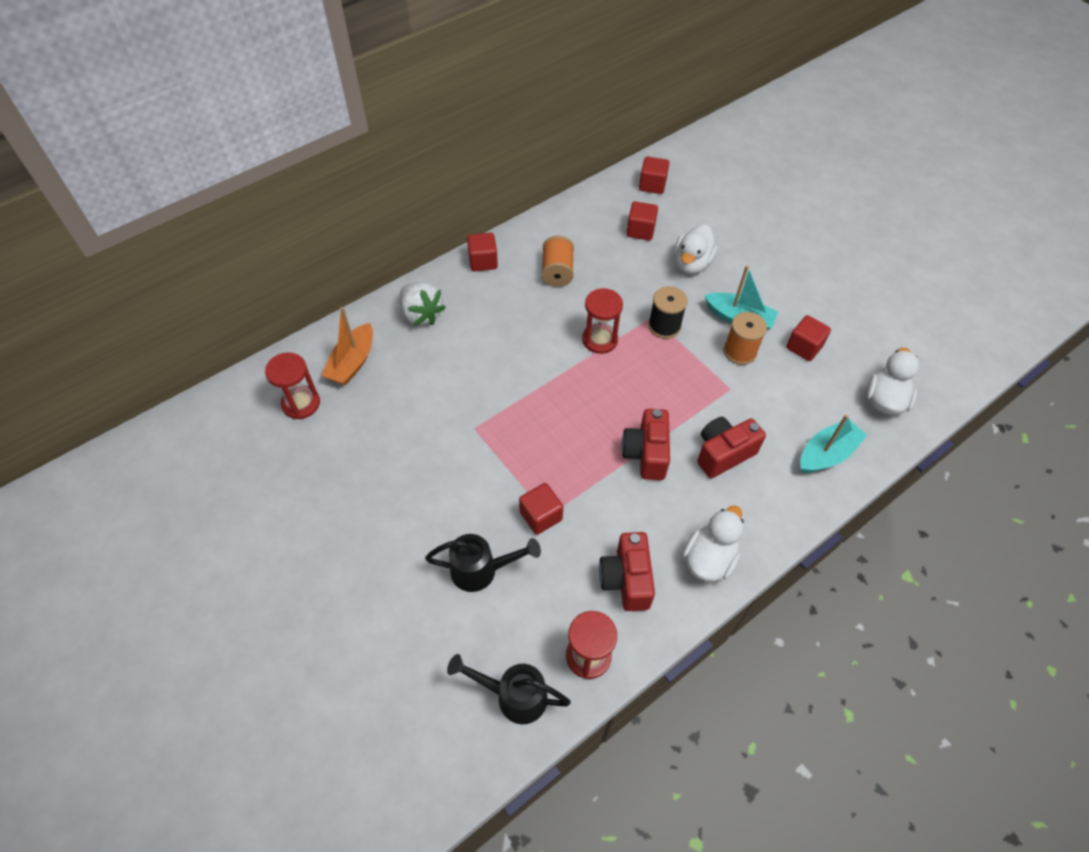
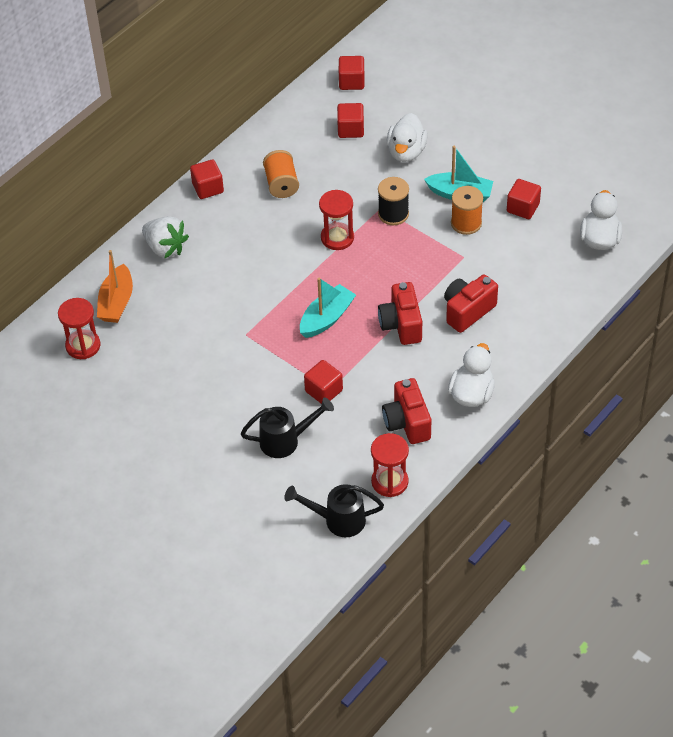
camera: 10 degrees left, 5 degrees down
turquoise boat [800,415,868,473] -> turquoise boat moved to [300,278,356,338]

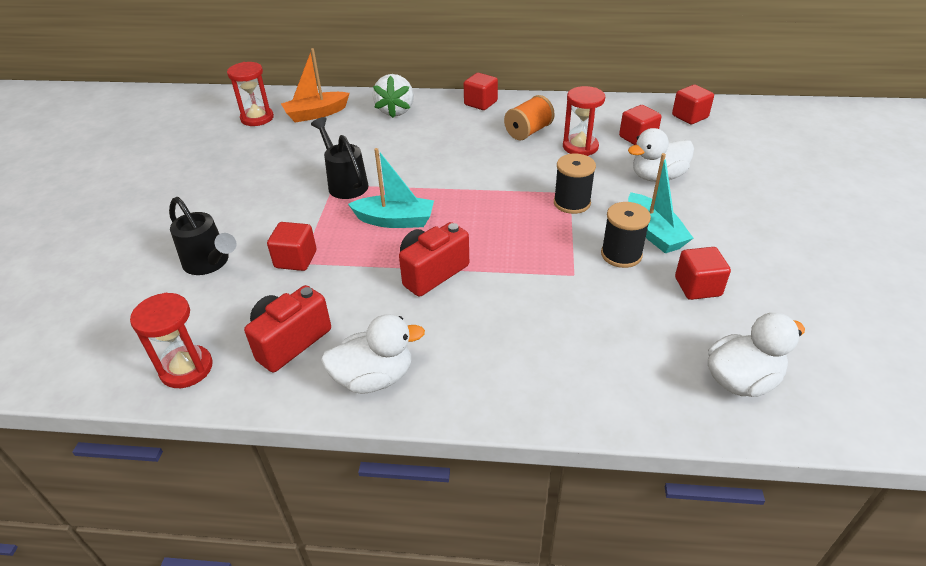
camera: 55 degrees right, 10 degrees down
black watering can [284,484,384,537] -> black watering can moved to [311,117,369,199]
red hourglass [319,190,354,250] -> red hourglass moved to [563,86,605,156]
red camera [444,274,498,333] -> none
orange spool [451,186,483,235] -> black spool [601,202,651,268]

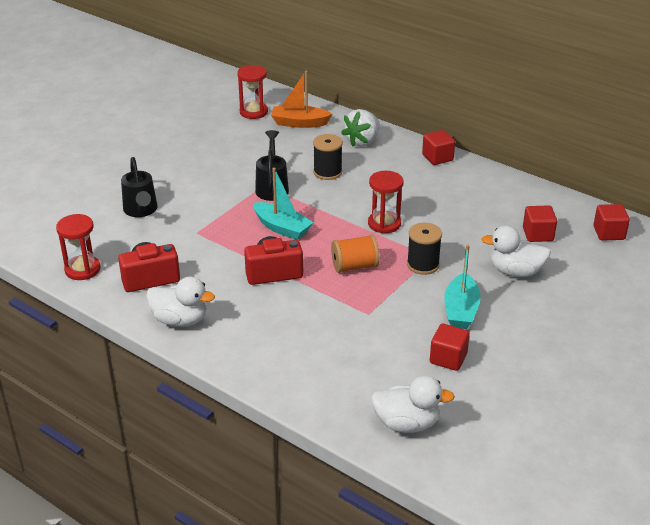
camera: 30 degrees right, 5 degrees down
red cube [267,222,316,271] -> none
orange spool [504,95,555,140] -> orange spool moved to [331,234,379,273]
red hourglass [563,86,605,156] -> red hourglass moved to [368,171,404,233]
black spool [601,202,651,268] -> black spool moved to [313,134,343,180]

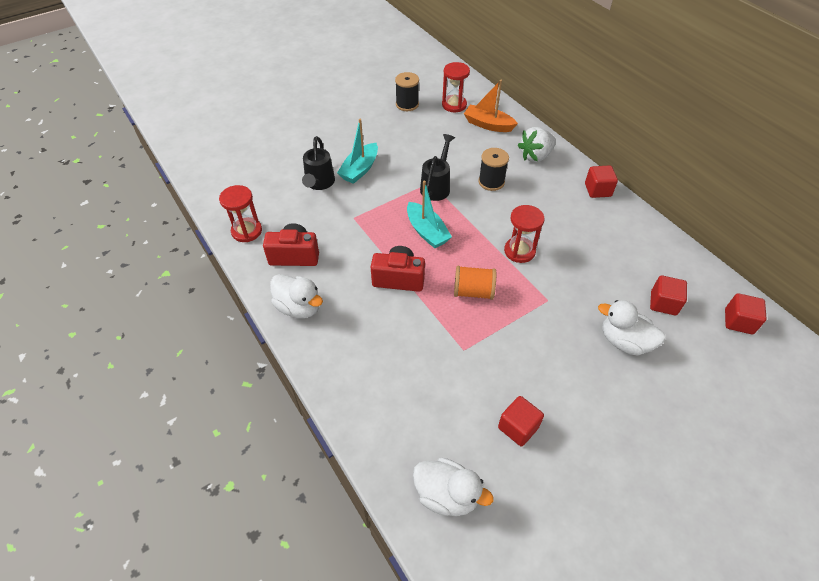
camera: 20 degrees right, 15 degrees up
black spool [407,223,442,275] -> black spool moved to [395,72,419,111]
turquoise boat [444,245,481,329] -> turquoise boat moved to [337,119,378,184]

